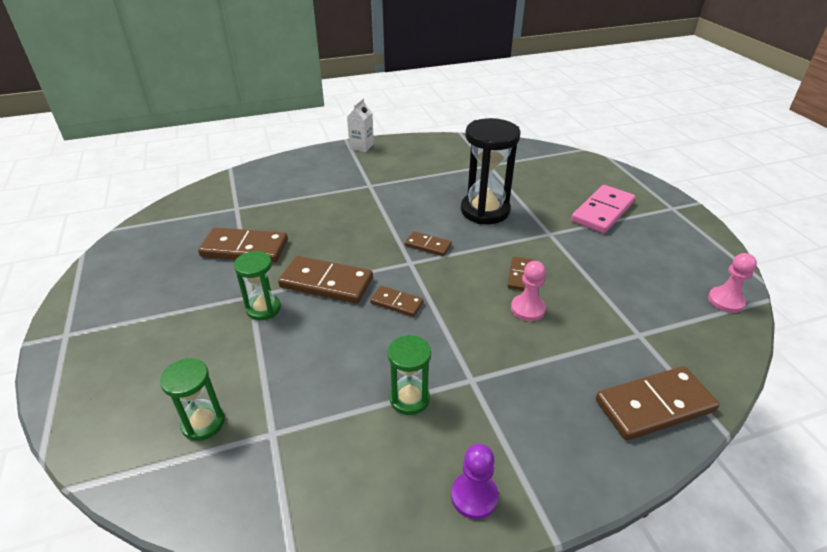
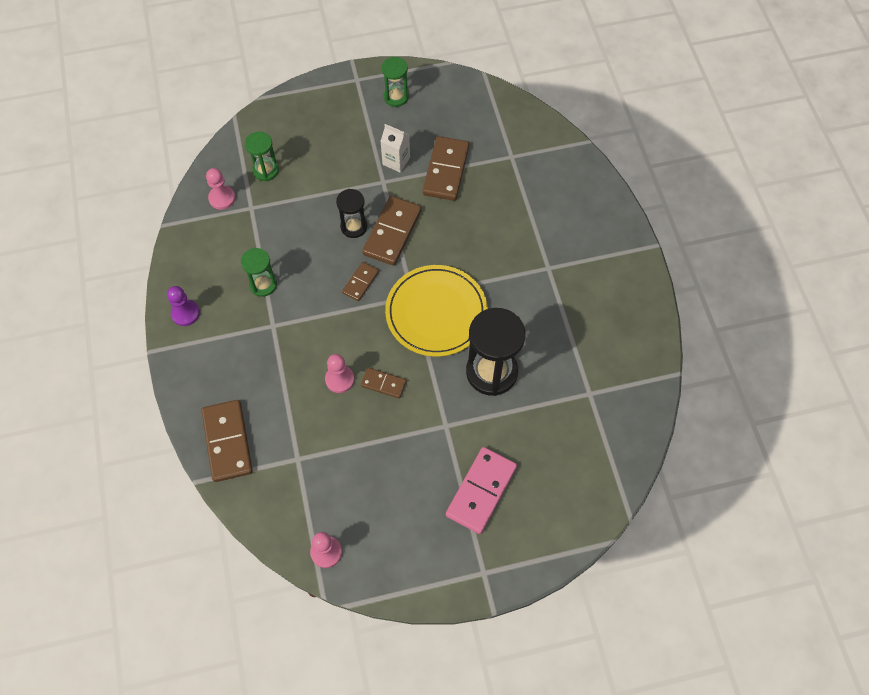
camera: 95 degrees right, 25 degrees up
green hourglass [234,251,281,320] -> green hourglass moved to [382,57,409,107]
white carton [347,98,374,152] -> white carton moved to [380,124,410,173]
brown domino [405,231,452,256] -> yellow plate [385,265,488,357]
pink domino [571,185,635,233] -> pink domino turned 75 degrees clockwise [446,447,517,534]
none -> pink pawn [206,168,235,210]
none -> black hourglass [336,189,367,238]

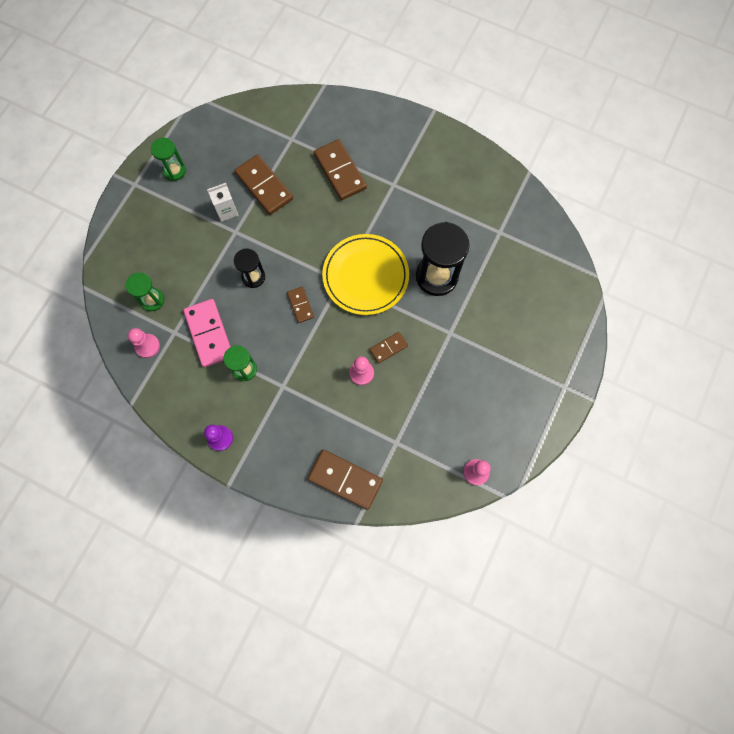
camera: 50 degrees left, 10 degrees up
brown domino [362,196,422,266] -> brown domino moved to [314,139,367,200]
pink domino [446,447,517,534] -> pink domino moved to [183,299,231,367]

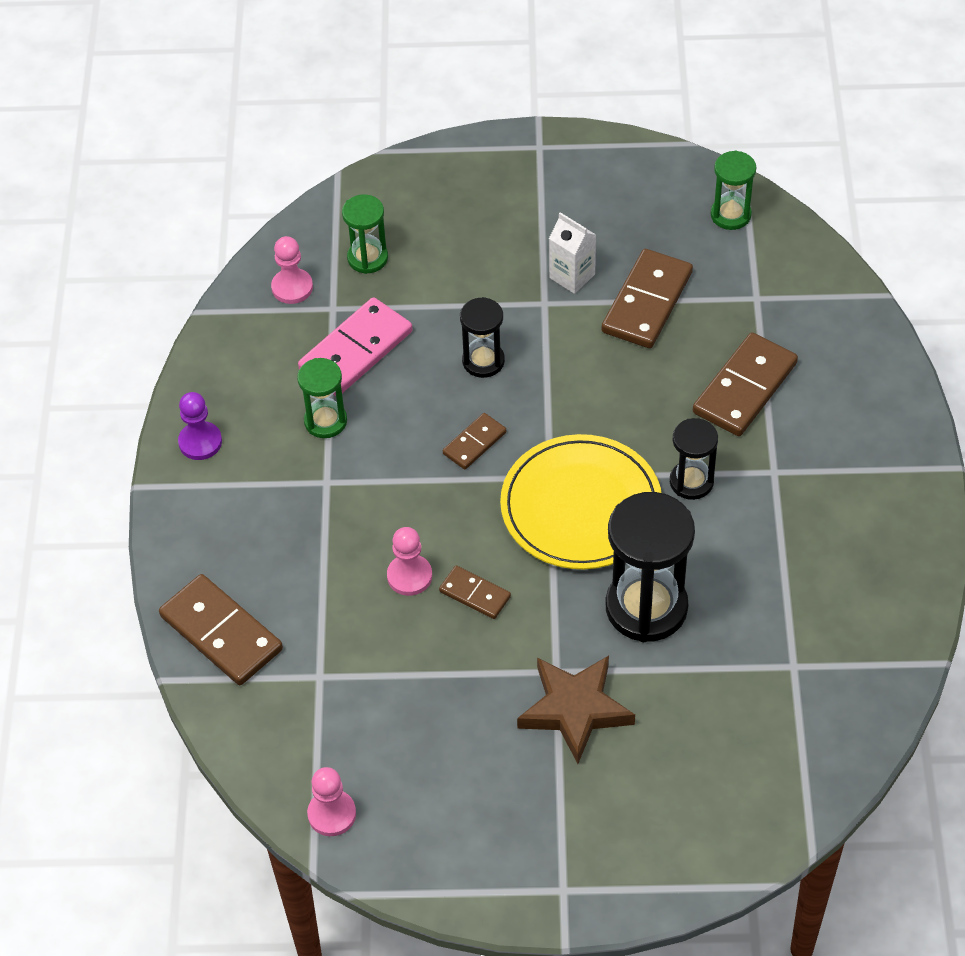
camera: 65 degrees right, 20 degrees down
green hourglass [151,138,186,181] -> green hourglass moved to [711,150,756,230]
brown domino [308,450,383,510] -> brown domino turned 45 degrees counterclockwise [159,574,283,685]
none -> brown star [517,656,635,764]
none -> black hourglass [670,418,718,500]

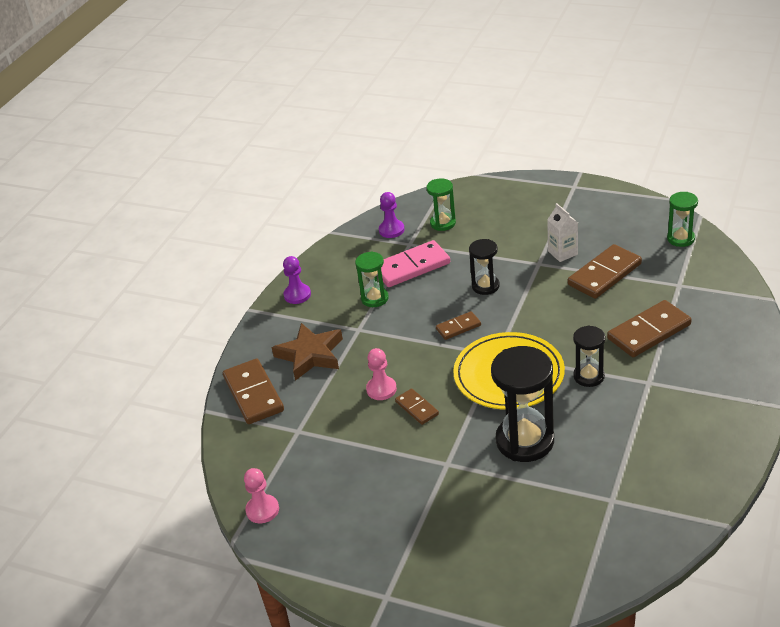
camera: 25 degrees right, 15 degrees down
pink pawn [271,236,313,304] -> purple pawn [379,192,404,238]
brown star [517,656,635,764] -> brown star moved to [272,323,343,381]

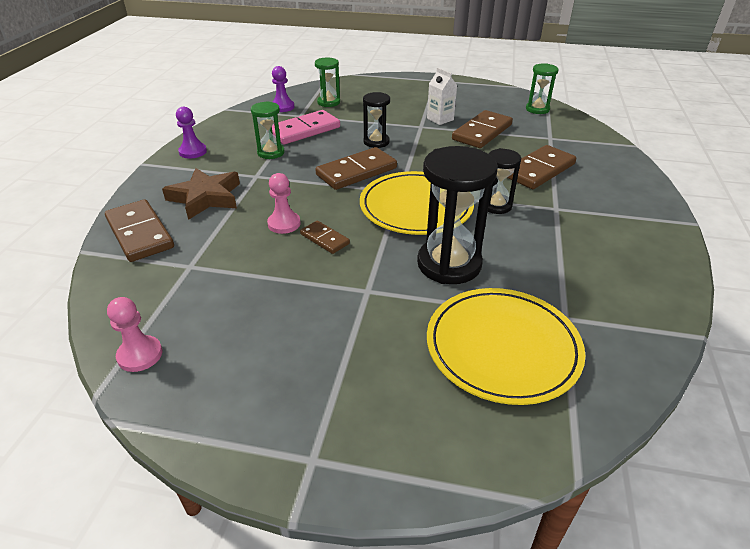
camera: 15 degrees left, 0 degrees up
brown domino [436,311,481,340] -> brown domino [315,147,397,190], size x1.83
none -> yellow plate [427,288,585,405]

